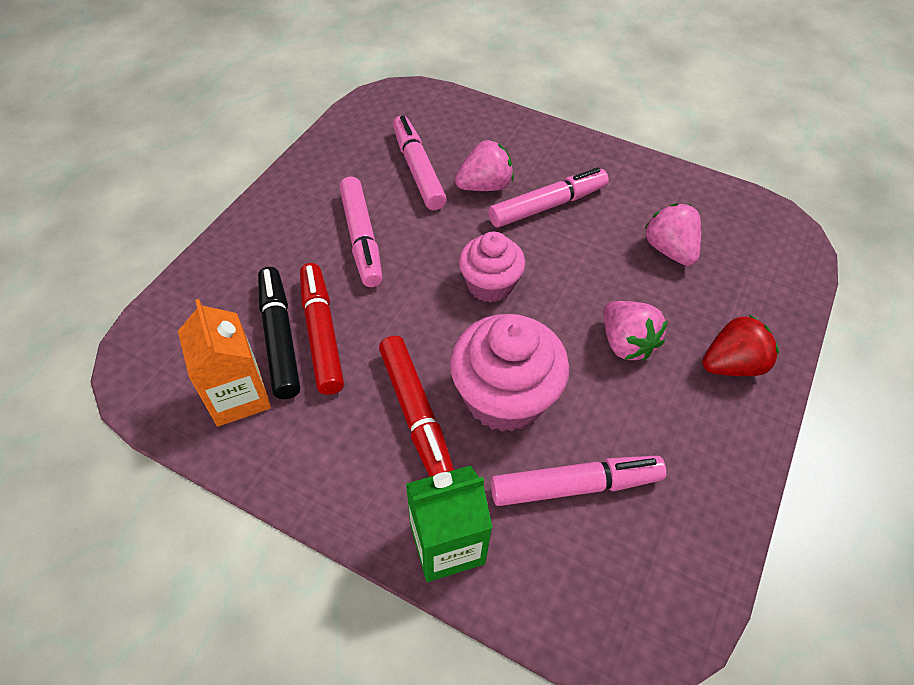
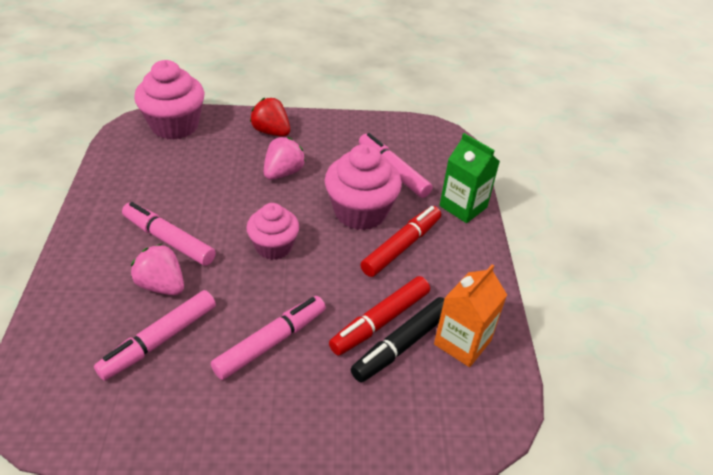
camera: 120 degrees left, 10 degrees down
pink strawberry [645,203,701,266] -> none
none -> pink cupcake [134,60,204,140]

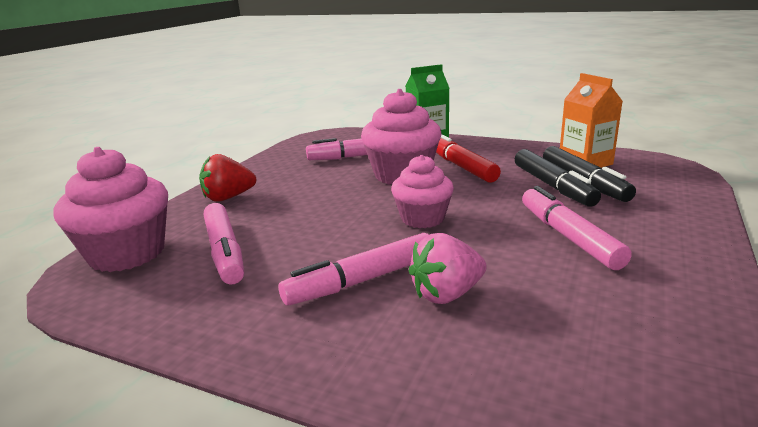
camera: 60 degrees left, 20 degrees down
pink marker [94,290,216,381] -> pink marker moved to [204,203,244,284]
pink strawberry [264,137,306,180] -> none
red marker [329,276,430,356] -> black marker [515,149,601,207]

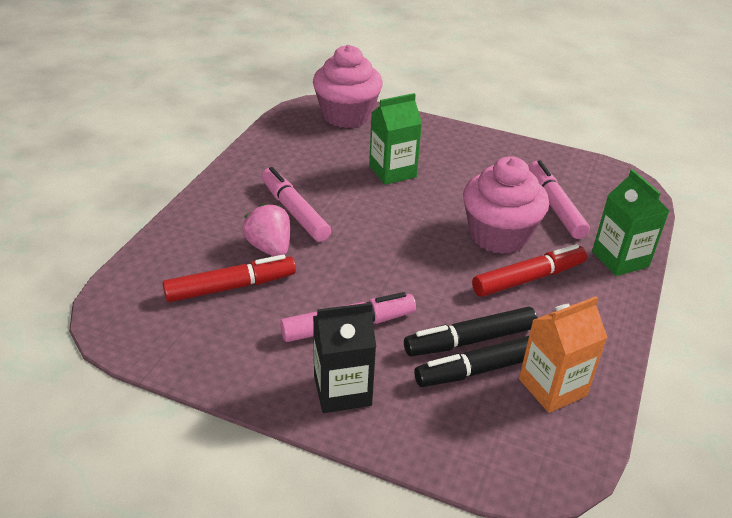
camera: 85 degrees right, 15 degrees up
red strawberry [199,154,256,202] -> none
pink marker [204,203,244,284] -> none
pink cupcake [391,155,454,228] -> none
none -> red marker [162,255,296,302]
none -> black carton [313,303,376,413]
none -> green carton [369,93,422,185]

